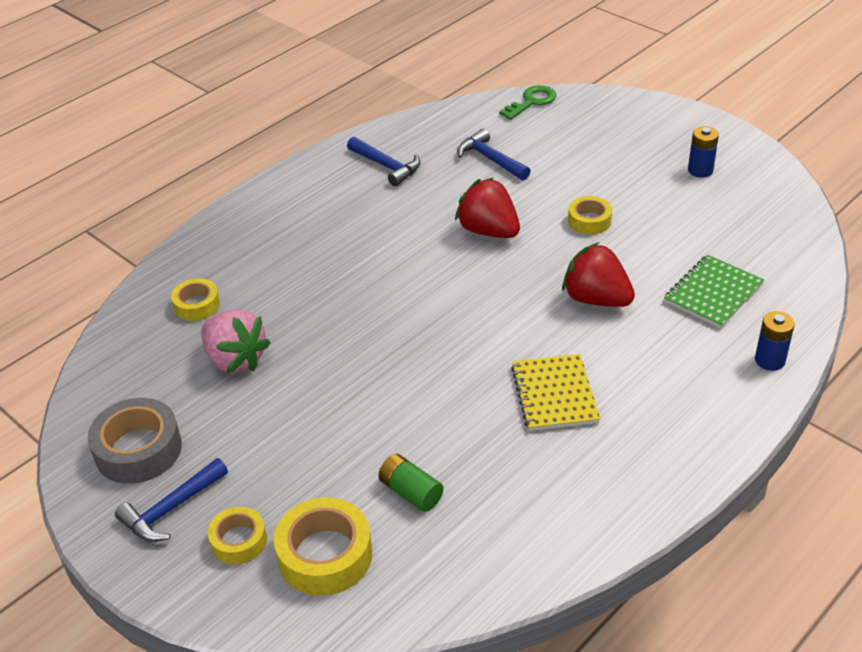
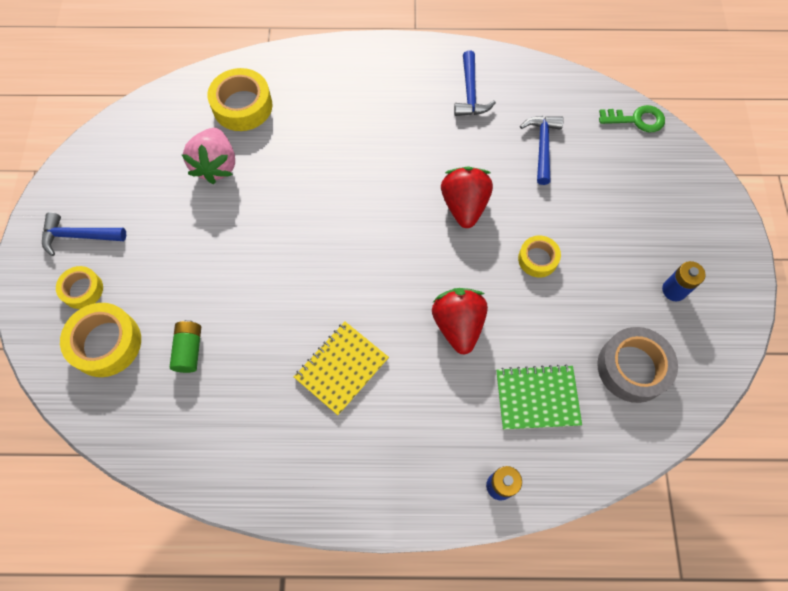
camera: 45 degrees right, 25 degrees up
grey tape [88,398,182,484] -> grey tape moved to [597,327,678,403]
yellow tape [171,278,220,321] -> yellow tape [207,68,272,131], size x1.66

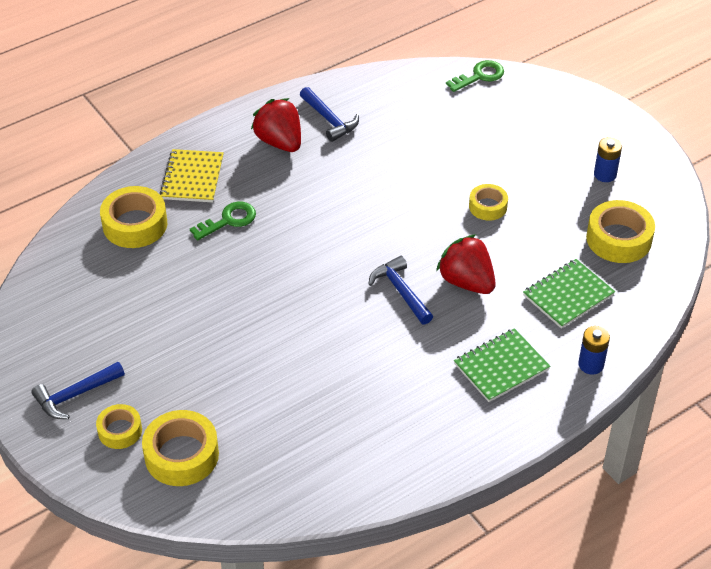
camera: 35 degrees left, 20 degrees down
green battery [170,320,201,373] -> none
pink strawberry [181,128,235,184] -> none
yellow notebook [294,322,389,415] -> yellow notebook moved to [160,149,224,203]
red strawberry [441,166,493,228] -> red strawberry moved to [251,98,301,152]
blue hammer [520,116,564,185] -> blue hammer moved to [369,256,433,325]
grey tape [597,327,678,403] -> yellow tape [586,200,655,263]
none -> green key [190,202,256,240]
none -> green notebook [454,328,550,402]

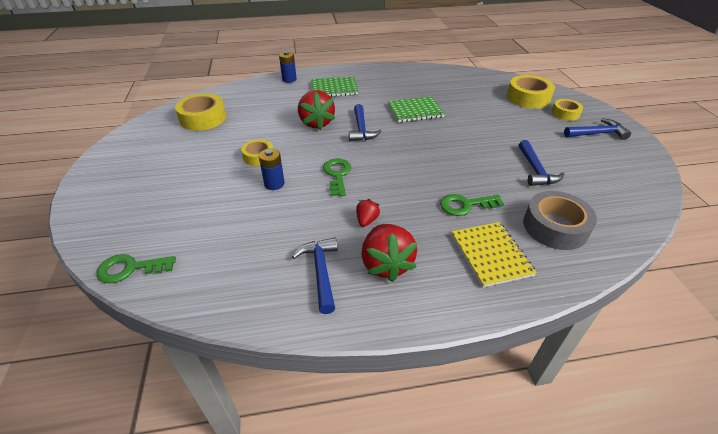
camera: 155 degrees left, 5 degrees down
yellow tape [100,186,167,248] -> grey tape [523,191,597,250]
yellow notebook [160,149,224,203] -> yellow notebook turned 45 degrees counterclockwise [452,222,537,288]
green notebook [523,259,615,329] -> green notebook moved to [388,96,445,122]
blue battery [594,137,622,182] -> blue battery moved to [259,148,285,190]
none -> green key [323,159,351,196]
none -> red strawberry [356,199,380,227]
none -> blue hammer [519,140,564,186]

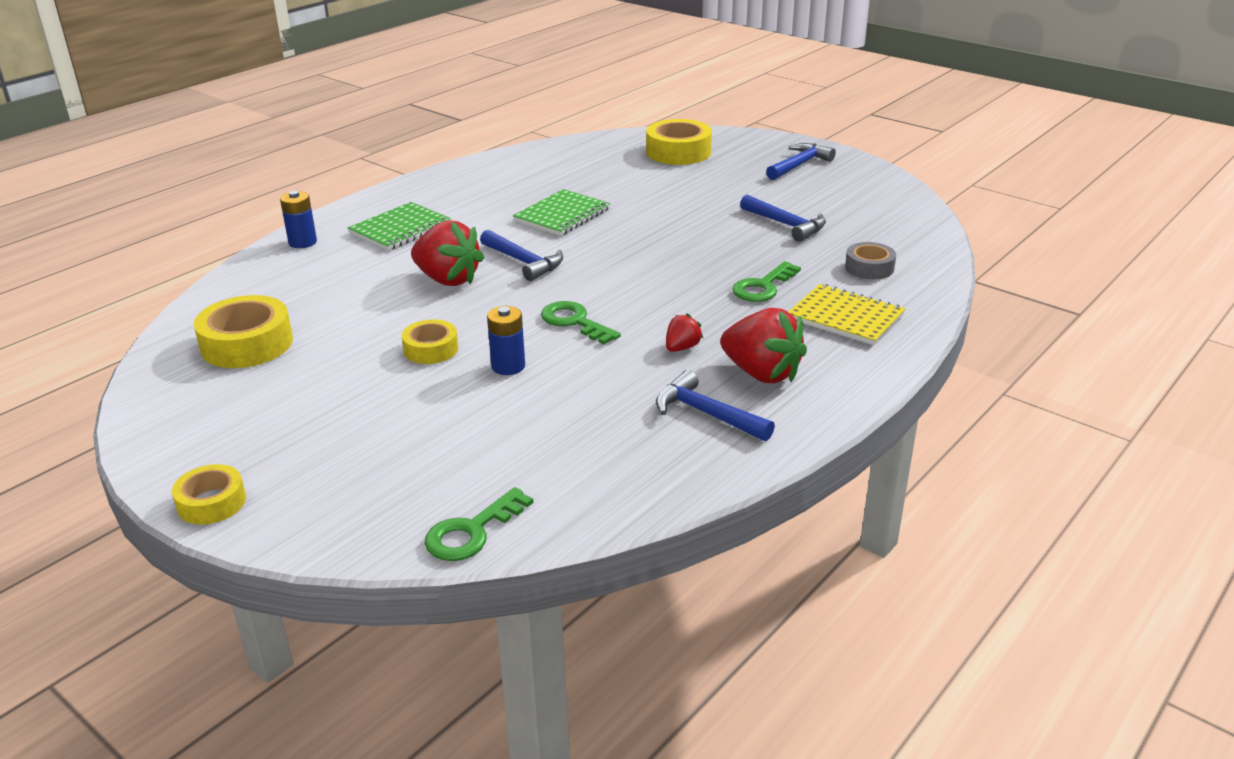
camera: 40 degrees left, 10 degrees down
red strawberry [356,199,380,227] -> red strawberry turned 60 degrees clockwise [666,313,703,352]
grey tape [523,191,597,250] -> grey tape [845,242,896,279], size x0.60
yellow tape [552,99,583,121] -> yellow tape moved to [172,464,246,525]

